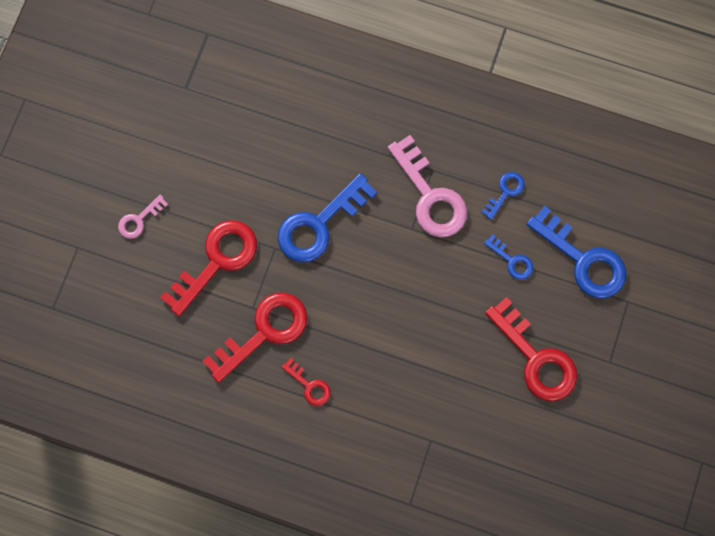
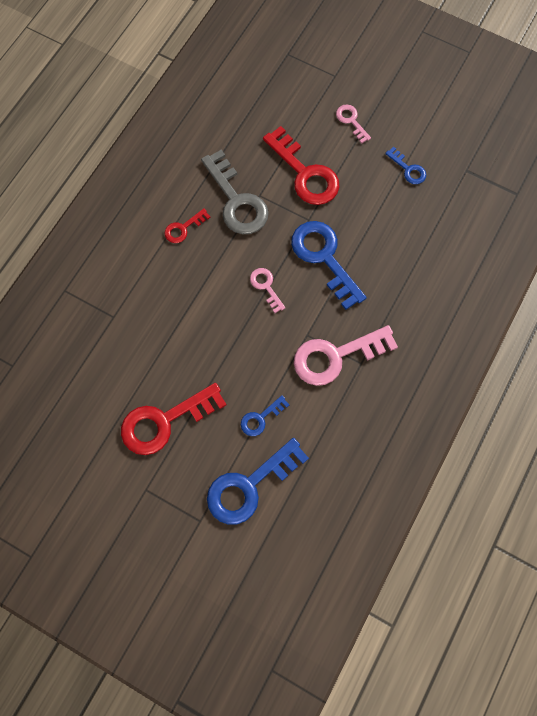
camera: 100 degrees right, 5 degrees down
red key [203,292,307,383] -> grey key [201,150,269,234]
blue key [481,172,525,220] -> blue key moved to [385,147,426,184]
none -> pink key [250,268,285,313]

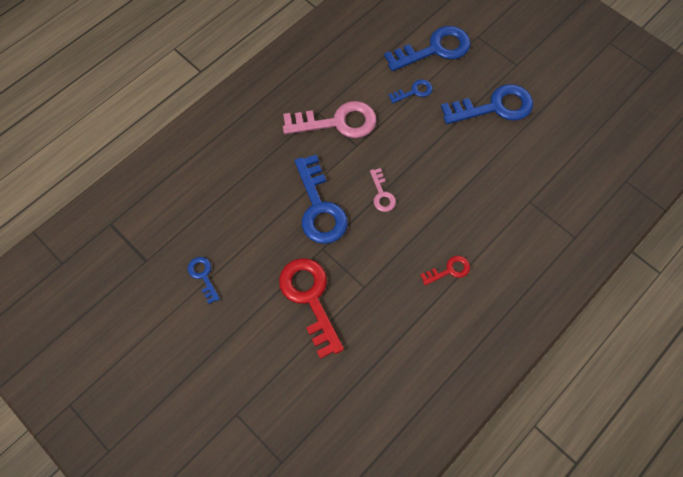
camera: 165 degrees left, 5 degrees down
red key [121,383,226,455] -> blue key [441,84,533,124]
grey key [201,150,269,234] -> none
pink key [336,105,371,144] -> none

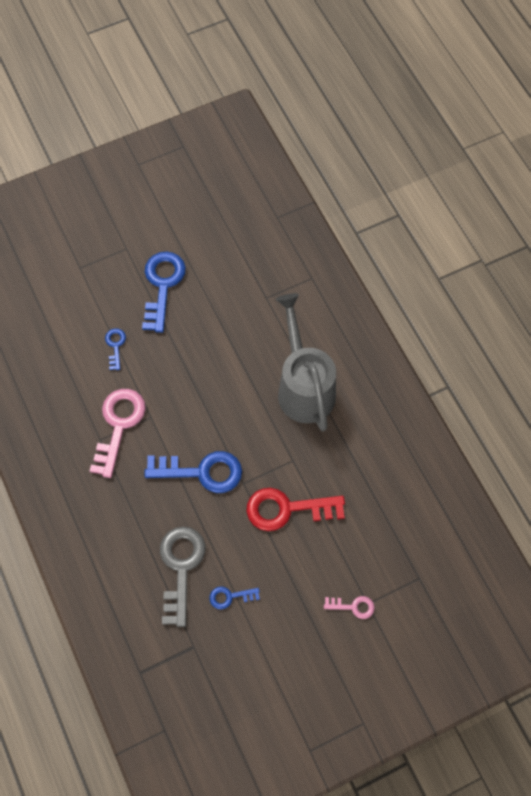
camera: 70 degrees left, 0 degrees up
pink key [370,168,396,212] -> pink key moved to [324,596,375,619]
blue key [384,26,470,71] -> none
red key [420,256,470,285] -> grey watering can [276,293,336,431]
none -> grey key [160,527,205,627]

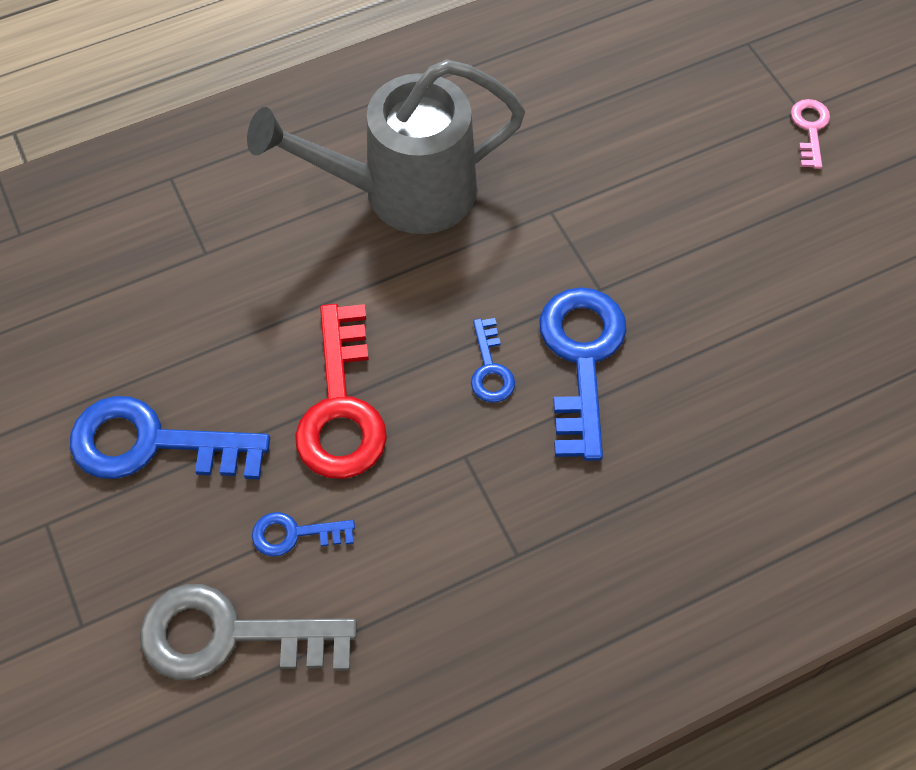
camera: 90 degrees left, 5 degrees down
pink key [90,389,146,478] -> none
grey key [160,527,205,627] -> grey key moved to [140,584,357,680]
blue key [210,586,260,609] -> blue key moved to [471,318,515,403]
red key [247,488,345,531] -> red key moved to [295,304,387,479]

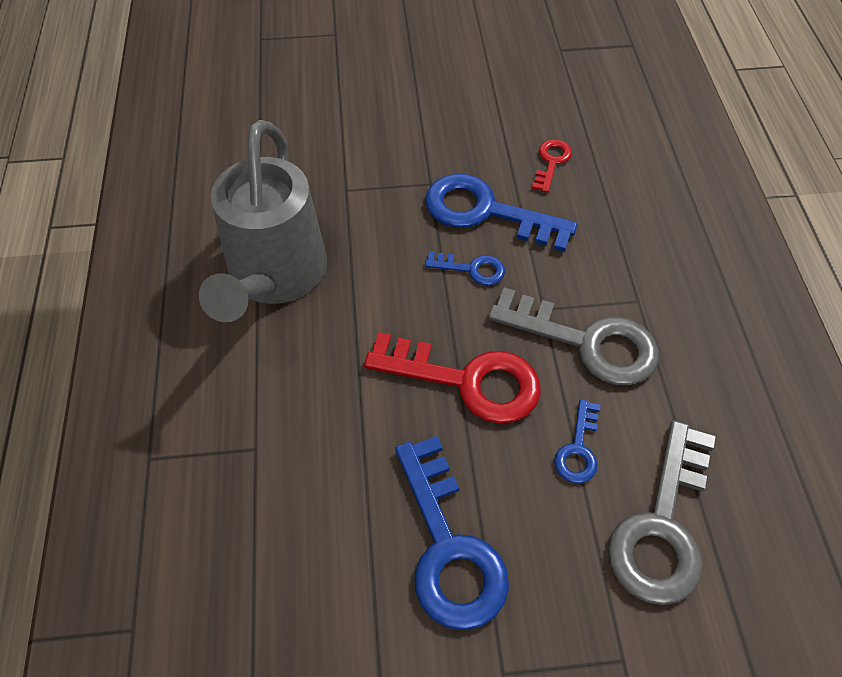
camera: 70 degrees left, 5 degrees down
blue key [70,396,270,479] -> blue key turned 45 degrees counterclockwise [395,436,509,630]
pink key [791,99,830,169] -> none
none -> grey key [488,287,659,385]
none -> red key [532,139,572,193]

